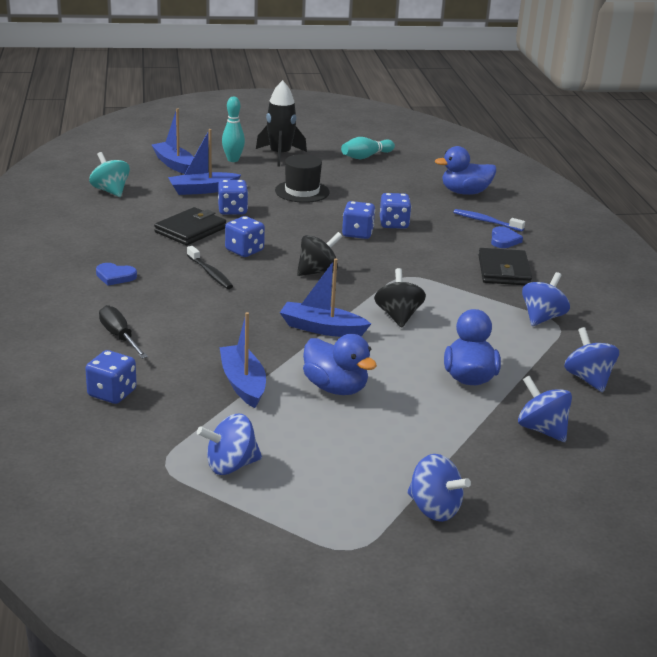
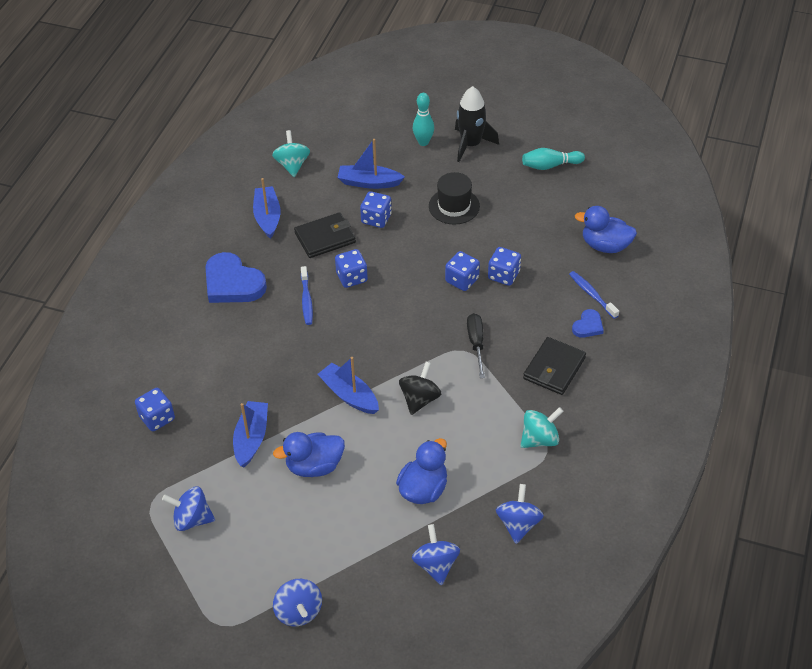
camera: 30 degrees right, 20 degrees up
blue heart [96,263,137,286] -> blue heart [205,252,267,303], size x2.00
black screwdriver [99,305,148,359] -> black screwdriver moved to [467,313,485,378]
blue boat [152,108,194,174] -> blue boat moved to [253,178,280,239]
black toothbrush [187,246,233,289] -> blue toothbrush [301,266,313,325]
black spinning top [297,232,343,276] -> none
blue duck [303,334,377,395] -> blue duck turned 90 degrees clockwise [273,432,345,477]
blue spinning top [522,272,570,326] -> turquoise spinning top [521,407,564,448]

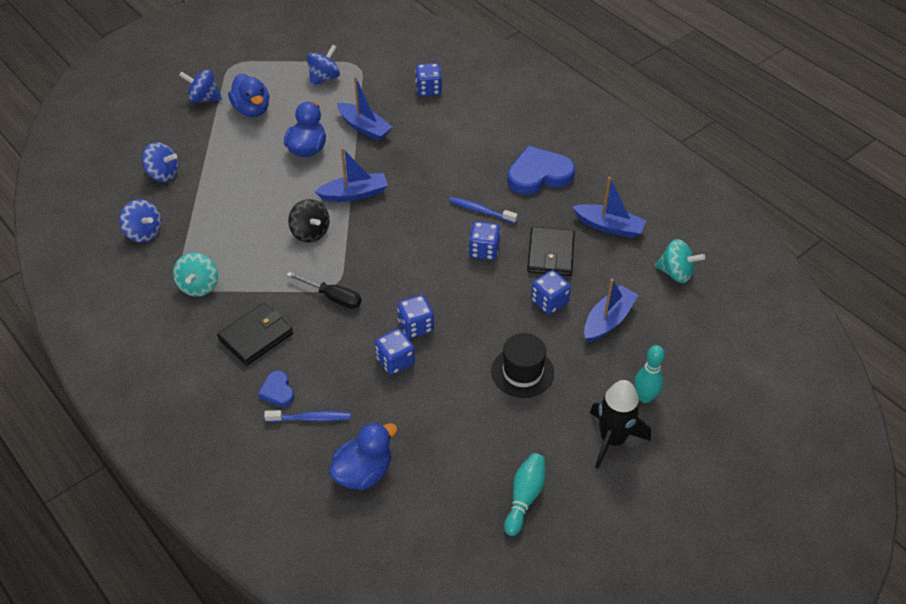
camera: 120 degrees right, 0 degrees up
blue duck [396,438,447,504] -> blue duck moved to [228,74,269,117]
black wallet [523,337,586,395] -> black wallet turned 75 degrees clockwise [217,303,293,366]

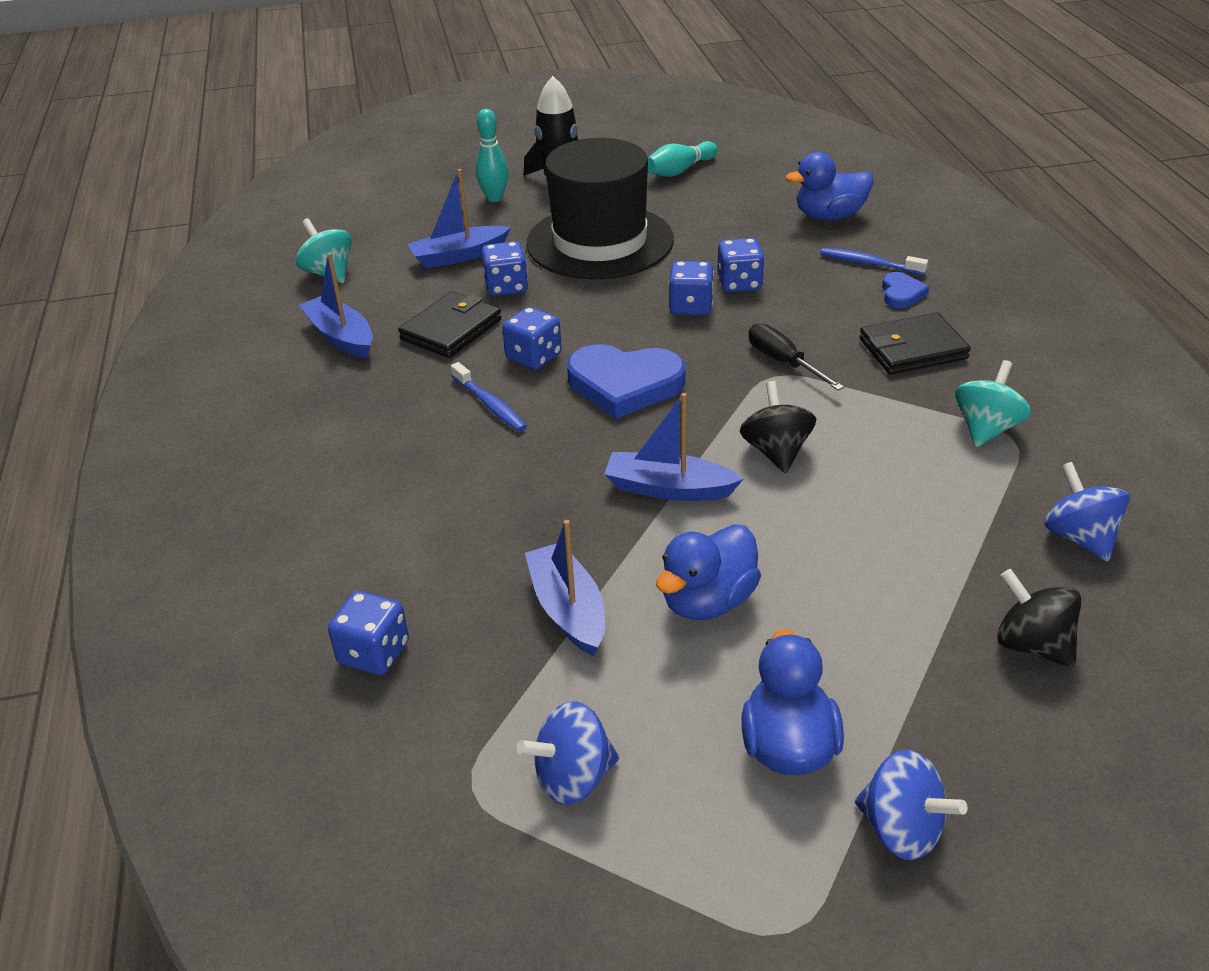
camera: 150 degrees left, 10 degrees down
blue spinning top [142,142,178,182] -> black spinning top [997,569,1082,668]
black hat [491,333,554,398] -> black hat [526,138,674,279], size x1.90
blue heart [507,146,575,195] -> blue heart moved to [567,344,685,419]

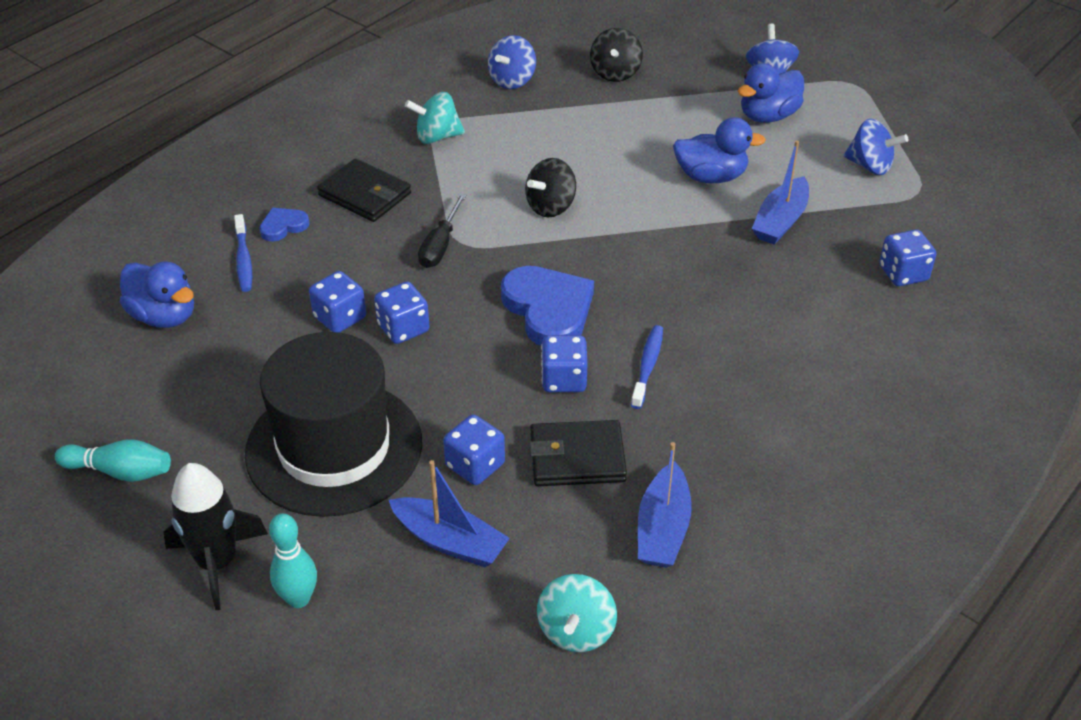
camera: 130 degrees left, 5 degrees up
blue boat [604,393,743,501] -> none

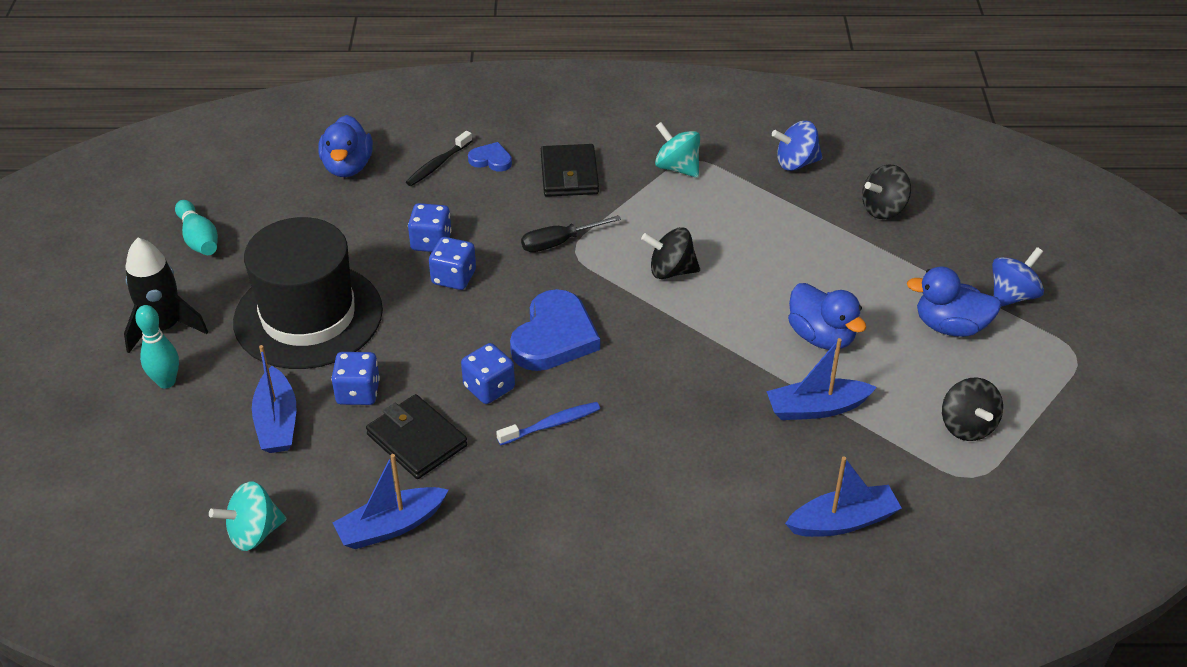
camera: 50 degrees right, 0 degrees up
blue toothbrush [234,214,252,292] -> black toothbrush [406,131,472,186]
blue spinning top [844,119,908,175] -> black spinning top [942,378,1003,441]
blue dice [879,230,936,286] -> blue boat [785,457,902,537]

